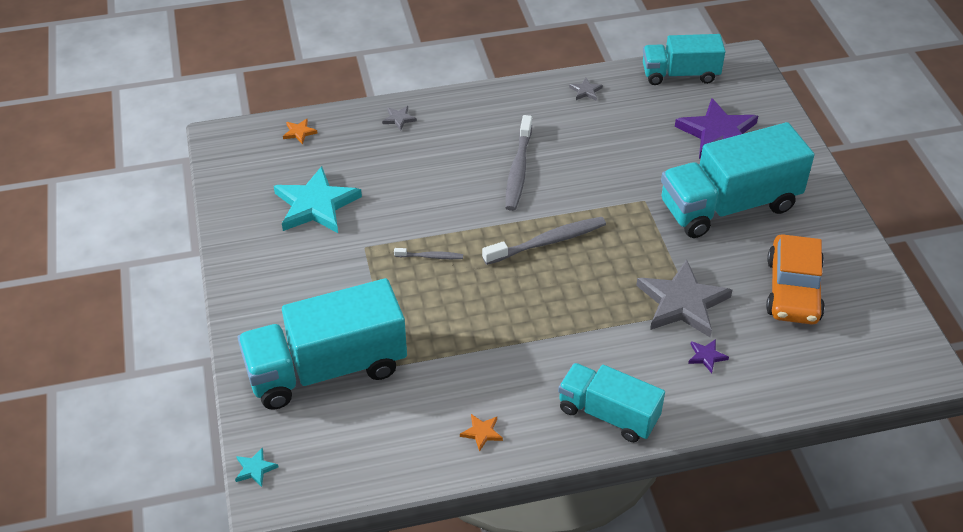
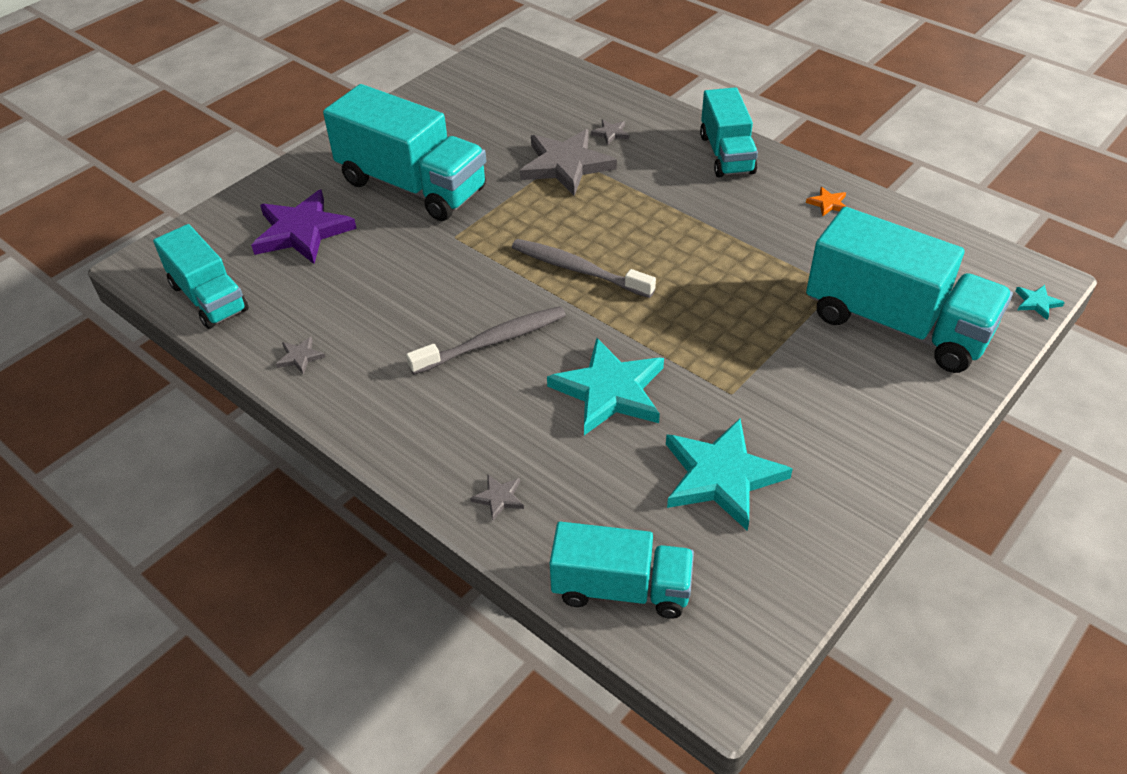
camera: 125 degrees left, 0 degrees up
orange star [283,119,318,145] -> turquoise truck [550,522,694,619]
grey toothbrush [394,248,463,259] -> none
purple star [688,339,729,373] -> grey star [591,119,629,145]
orange car [766,234,825,324] -> none
none -> turquoise star [547,338,664,435]

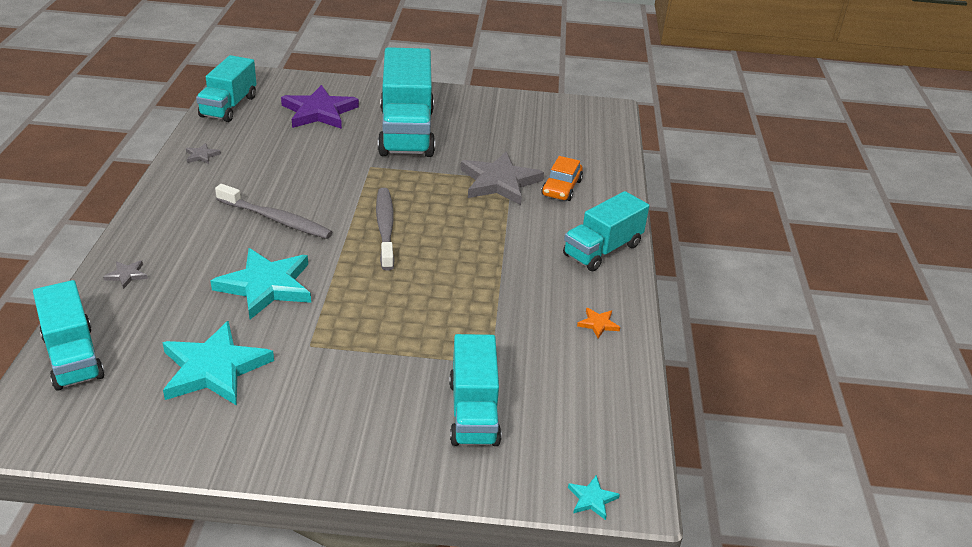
camera: 50 degrees right, 10 degrees down
grey star [591,119,629,145] -> orange car [541,156,583,201]
turquoise truck [806,207,1013,373] -> turquoise truck [449,334,501,446], size x0.61

